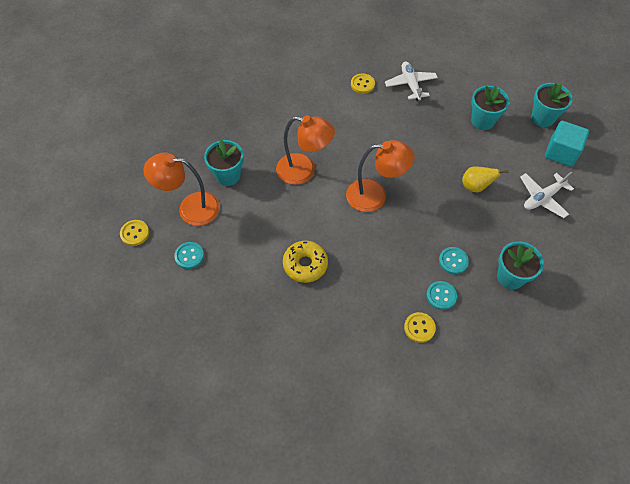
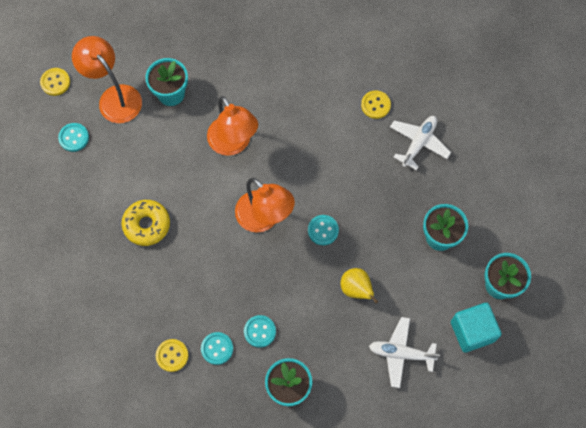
camera: 45 degrees right, 10 degrees up
none -> turquoise button [308,215,339,245]

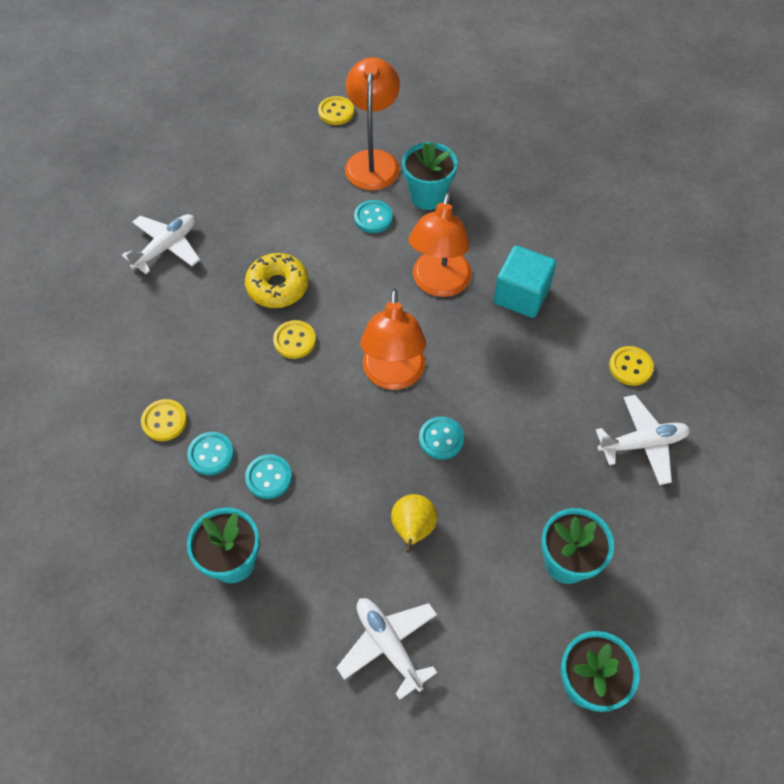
camera: 45 degrees right, 10 degrees down
turquoise button [58,123,89,152] -> turquoise button moved to [354,200,393,233]
turquoise cube [451,303,502,353] -> turquoise cube moved to [494,246,556,318]
none -> white plane [122,214,200,274]
none -> yellow button [273,320,316,359]

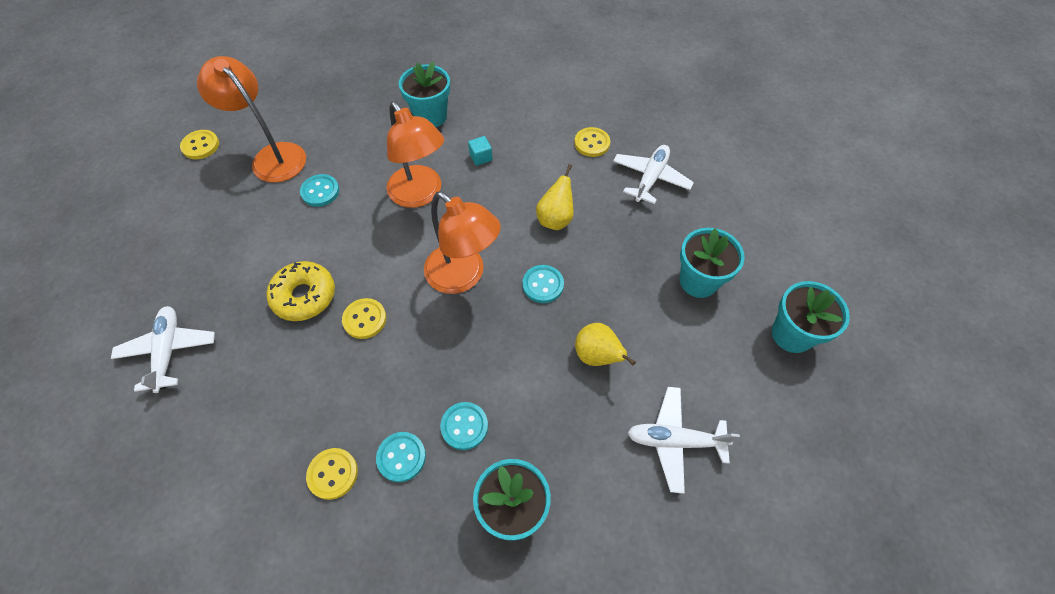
camera: 50 degrees left, 0 degrees up
turquoise flower pot [402,142,458,210] -> turquoise flower pot moved to [399,62,450,127]
turquoise cube [494,246,556,318] -> turquoise cube [468,136,493,166], size x0.46
none -> yellow pear [536,164,574,230]

